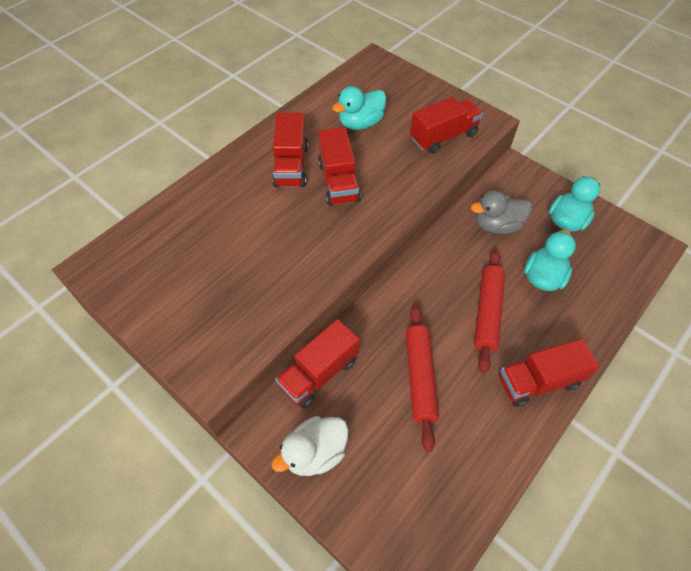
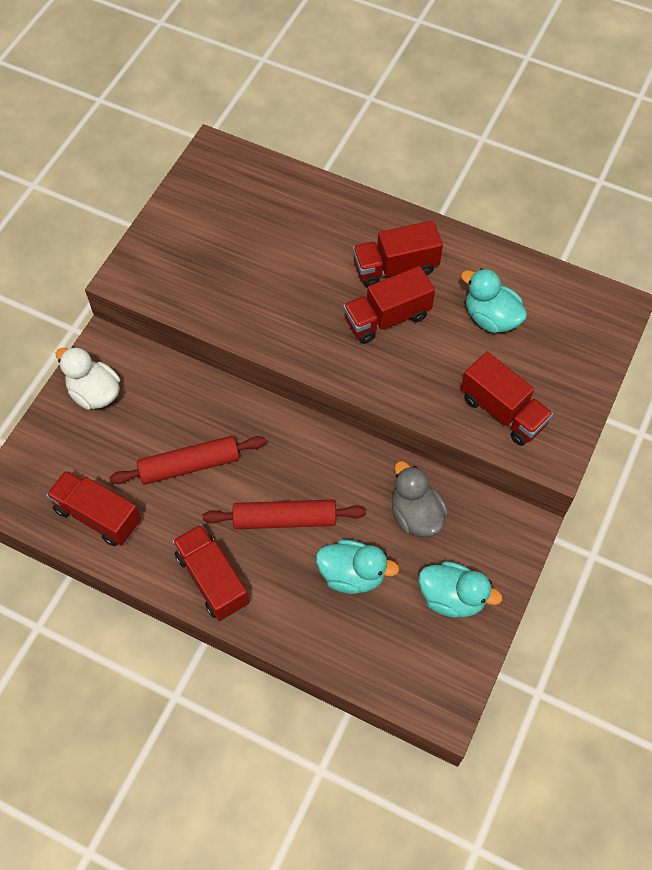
camera: 75 degrees right, 5 degrees up
red truck [275,319,360,409] -> red truck moved to [46,470,141,546]

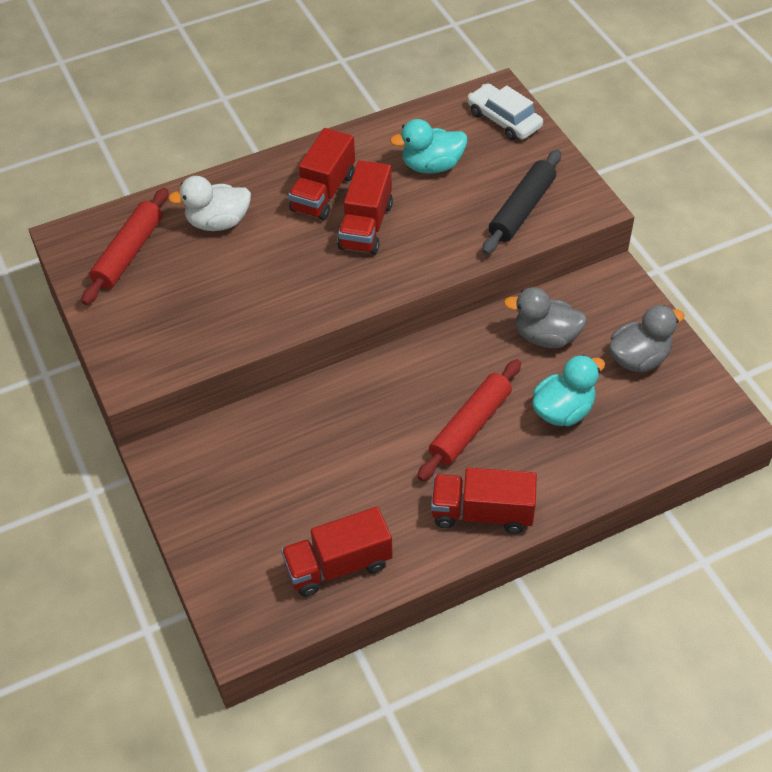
camera: 50 degrees left, 10 degrees down
white duck [56,346,120,410] -> white duck moved to [168,176,251,231]
red rolling pin [109,436,266,484] -> red rolling pin moved to [82,188,169,305]
turquoise duck [418,561,502,618] -> grey duck [609,305,685,372]
red truck [461,352,553,446] -> black rolling pin [482,150,561,255]
none -> white car [468,84,543,140]

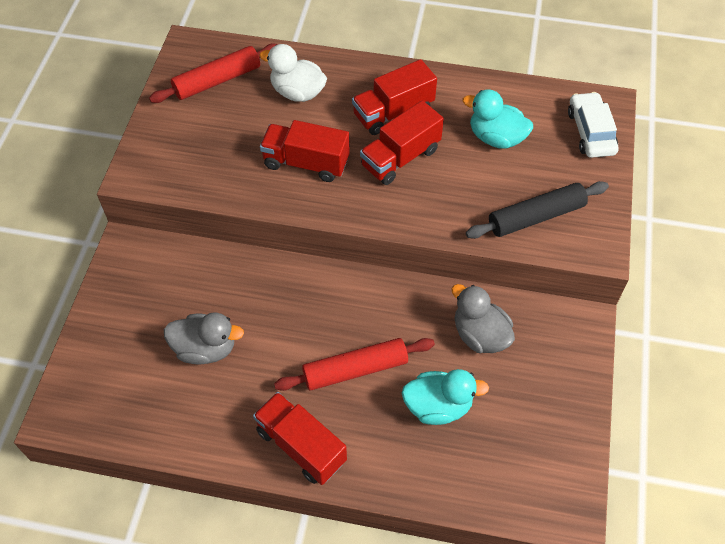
camera: 35 degrees right, 5 degrees up
red truck [281,507,393,597] -> red truck moved to [260,120,350,182]
grey duck [609,305,685,372] -> grey duck moved to [164,313,244,364]

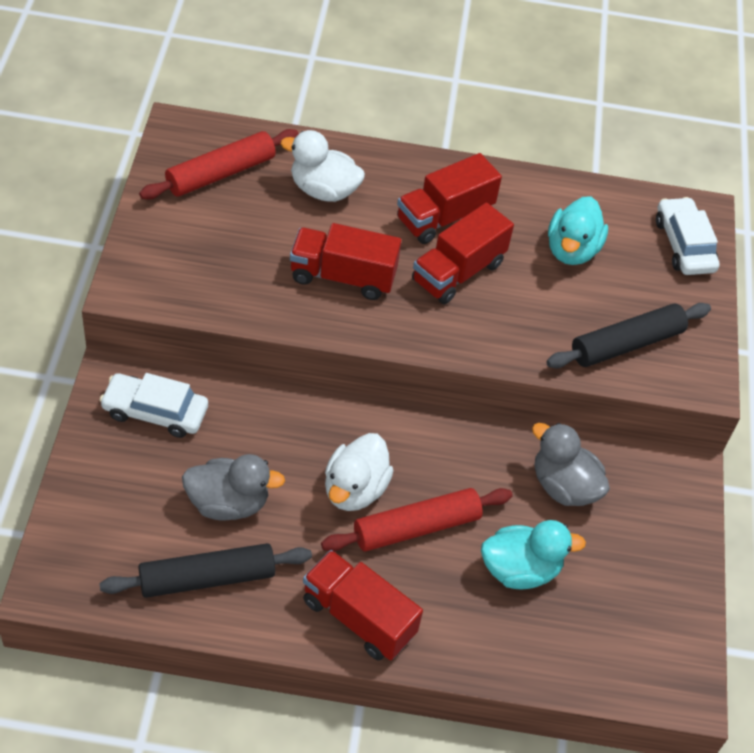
camera: 10 degrees left, 5 degrees down
turquoise duck [462,89,533,149] -> turquoise duck turned 90 degrees counterclockwise [548,196,608,265]
none -> black rolling pin [99,543,312,598]
none -> white car [100,373,208,438]
none -> white duck [325,433,394,511]

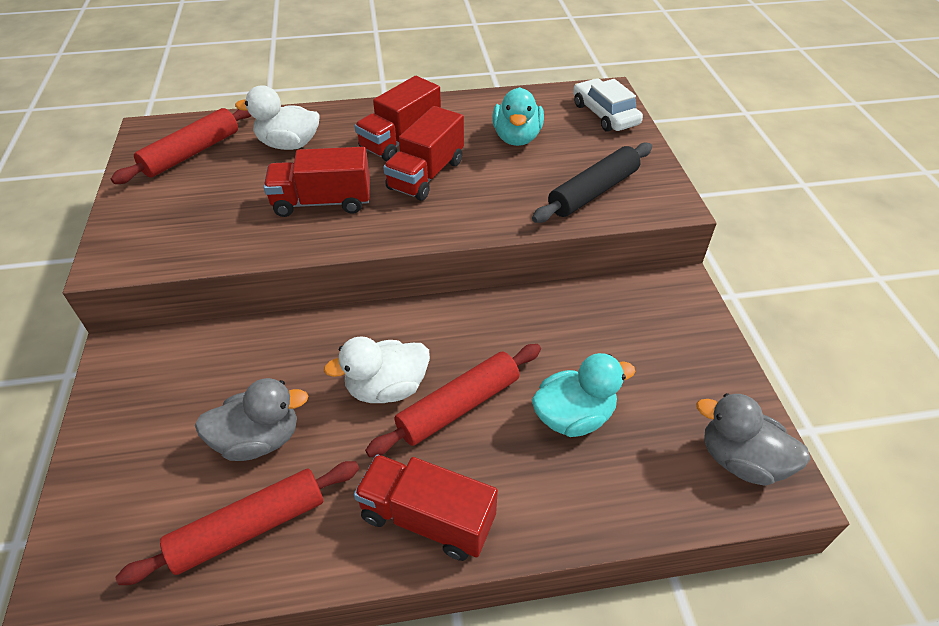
camera: 10 degrees left, 5 degrees down
black rolling pin [99,543,312,598] -> red rolling pin [116,461,359,585]
white car [100,373,208,438] -> none
white duck [325,433,394,511] -> white duck turned 60 degrees clockwise [324,336,430,403]
grey duck [532,423,610,506] -> grey duck moved to [696,393,810,486]

